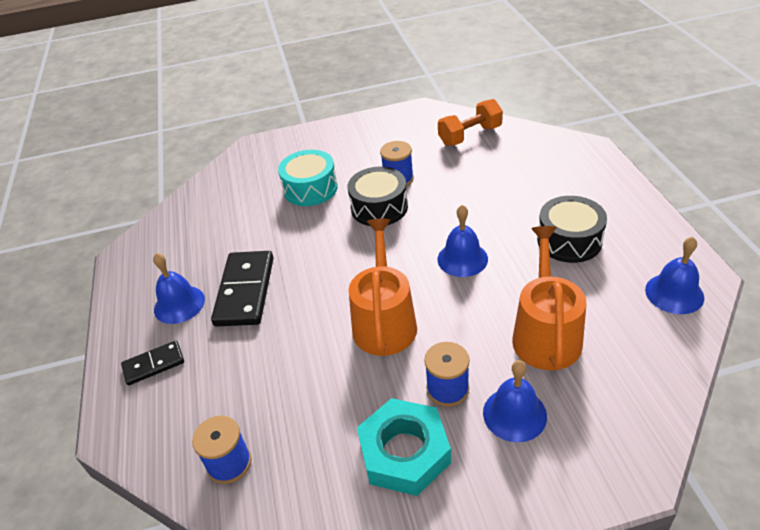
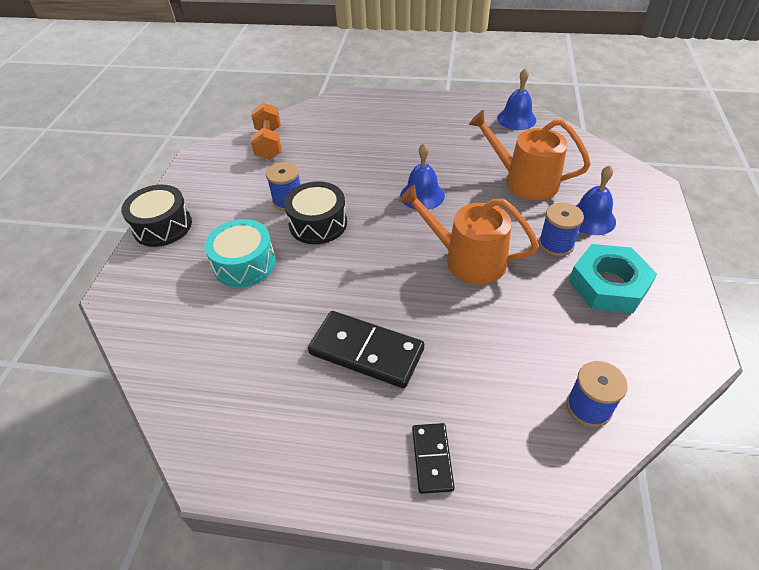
camera: 70 degrees left, 5 degrees up
blue bell [153,253,205,324] -> none
black drum [537,196,607,263] -> black drum moved to [121,184,192,247]

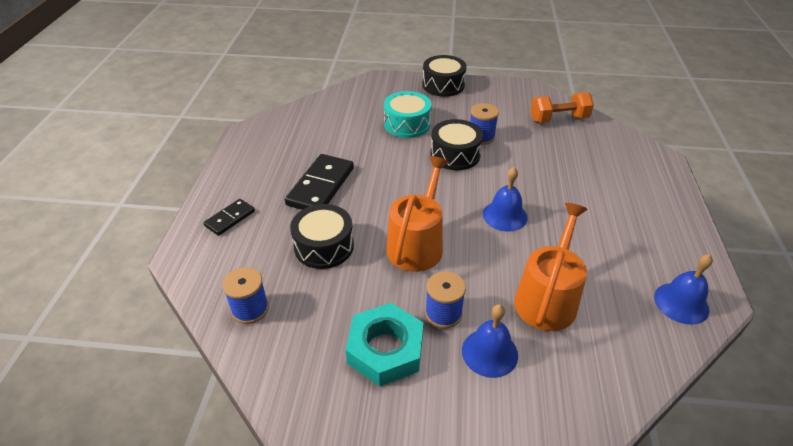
camera: 85 degrees right, 5 degrees down
black domino [412,423,455,494] -> black domino turned 45 degrees counterclockwise [203,199,255,236]
none -> black drum [290,204,354,269]

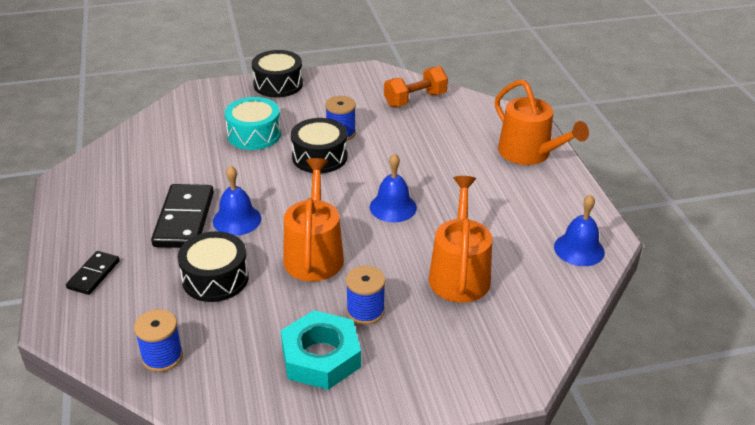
camera: 20 degrees left, 5 degrees down
blue bell [462,304,518,378] -> blue bell moved to [213,166,261,236]
none -> orange watering can [495,80,589,165]

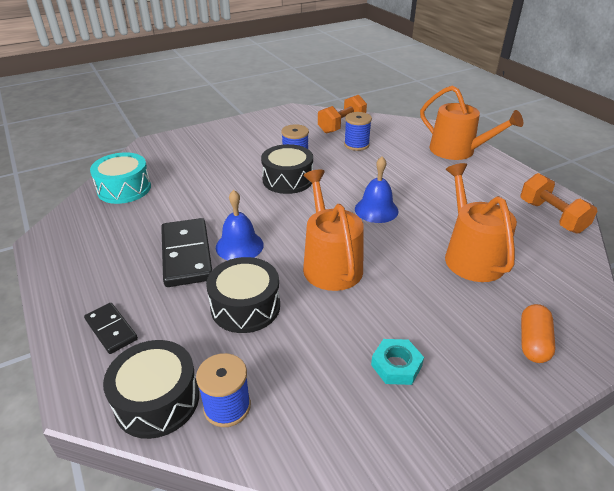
camera: 15 degrees left, 0 degrees up
black domino [66,251,120,295] -> black domino turned 45 degrees counterclockwise [84,303,138,354]
turquoise drum [225,97,281,150] -> turquoise drum moved to [90,152,151,204]
black drum [252,50,303,97] -> black drum moved to [103,340,199,439]
turquoise nut [281,310,361,390] -> turquoise nut [371,339,424,385], size x0.56
blue spool [346,266,385,325] -> blue spool moved to [344,112,372,151]
blue bell [554,195,605,266] -> orange dumbbell [520,173,597,234]
none -> orange capsule [521,304,555,363]

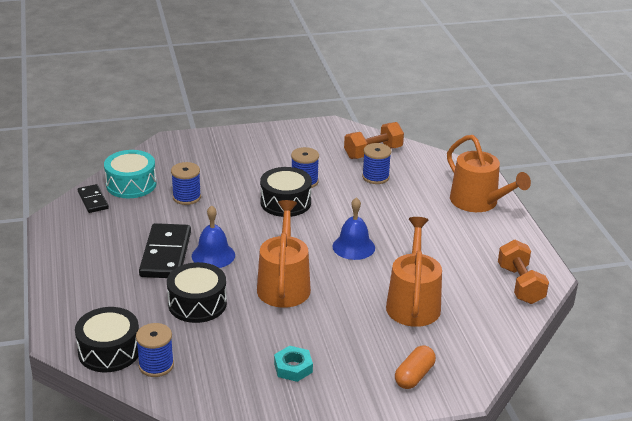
camera: 15 degrees right, 5 degrees down
black domino [84,303,138,354] -> black domino moved to [78,184,109,213]
none -> blue spool [171,162,201,205]

